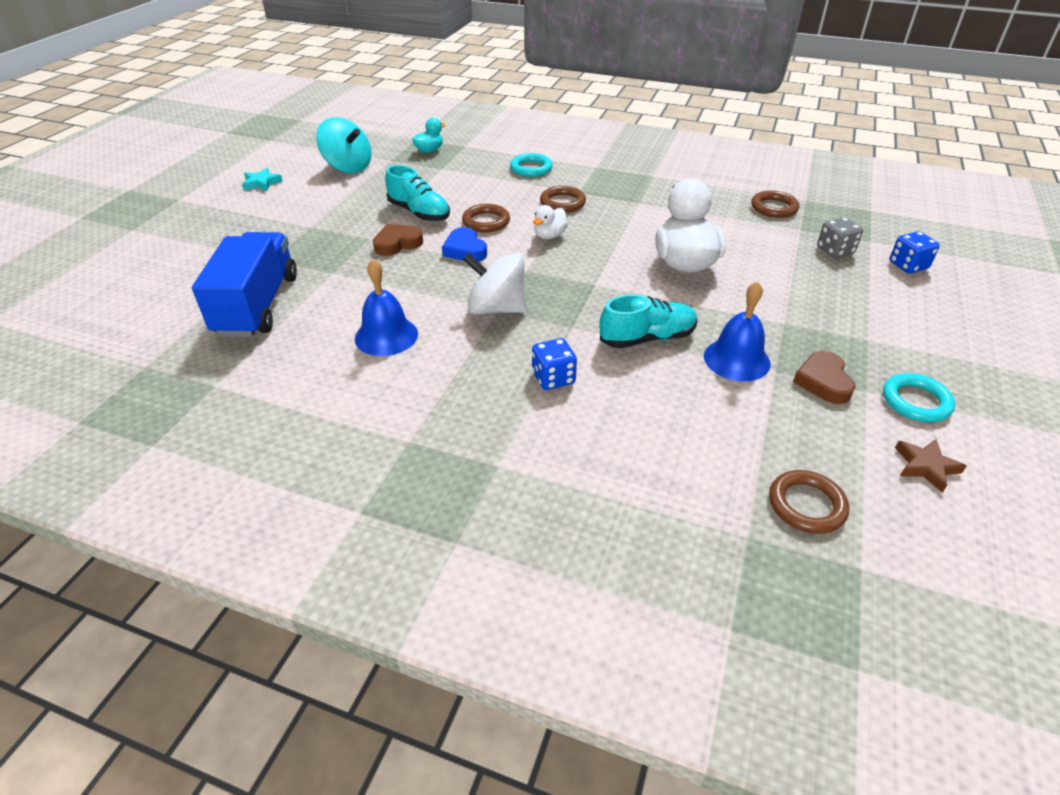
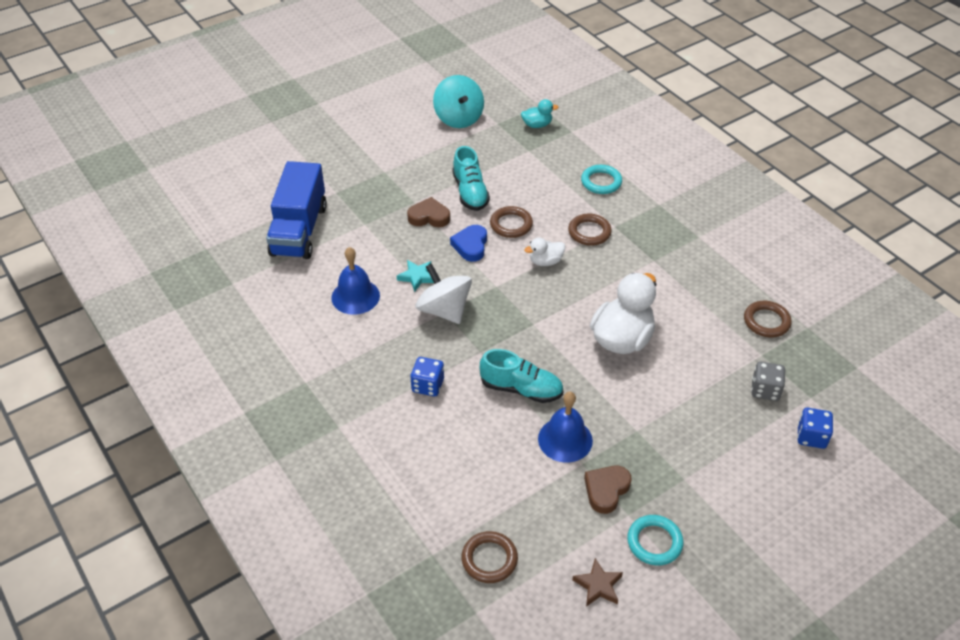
camera: 35 degrees right, 5 degrees up
blue truck [192,232,297,337] -> blue truck turned 150 degrees clockwise [266,161,327,259]
turquoise star [242,168,283,191] -> turquoise star moved to [397,260,434,292]

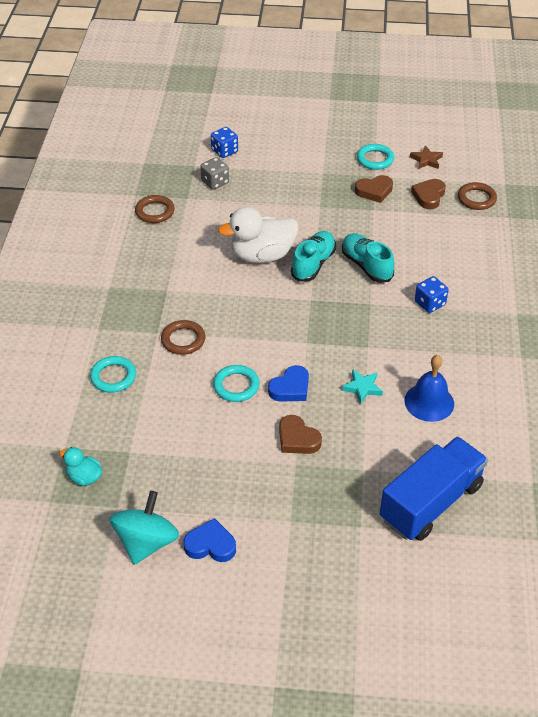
camera: 140 degrees left, 0 degrees up
white spinning top [415,263,472,324] -> none
turquoise shoe [452,146,490,211] -> turquoise shoe moved to [291,231,336,282]
brown ring [490,206,533,238] -> turquoise ring [213,365,260,402]
white duck [524,238,565,266] -> none
blue bell [538,391,593,463] -> none
none -> blue heart [183,518,236,562]
none -> brown heart [411,179,446,209]

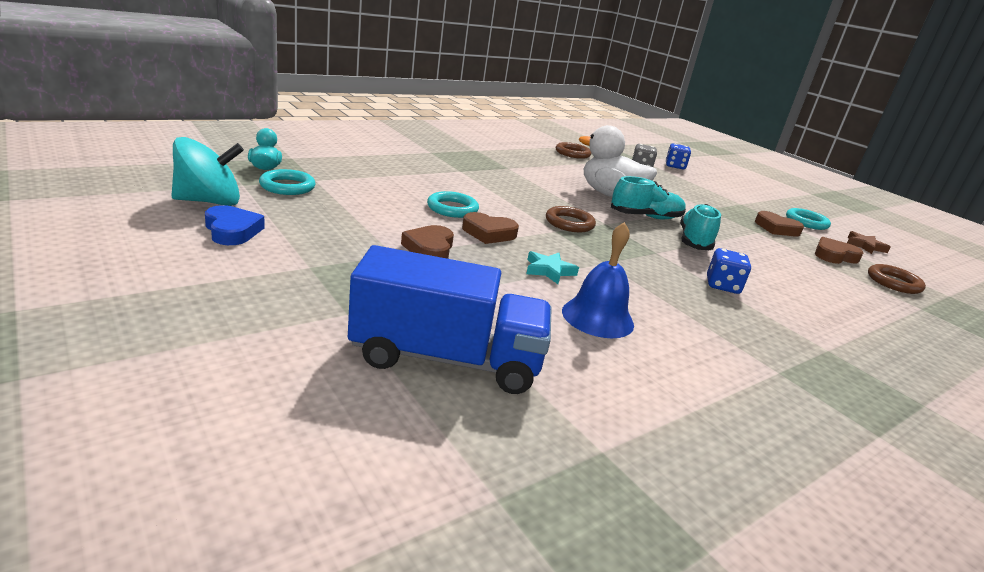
camera: 45 degrees right, 20 degrees down
turquoise ring [90,356,136,393] -> turquoise ring moved to [259,169,316,195]
brown ring [161,320,205,355] -> brown ring moved to [546,206,596,232]
blue heart [268,365,309,402] -> brown heart [462,212,519,244]

